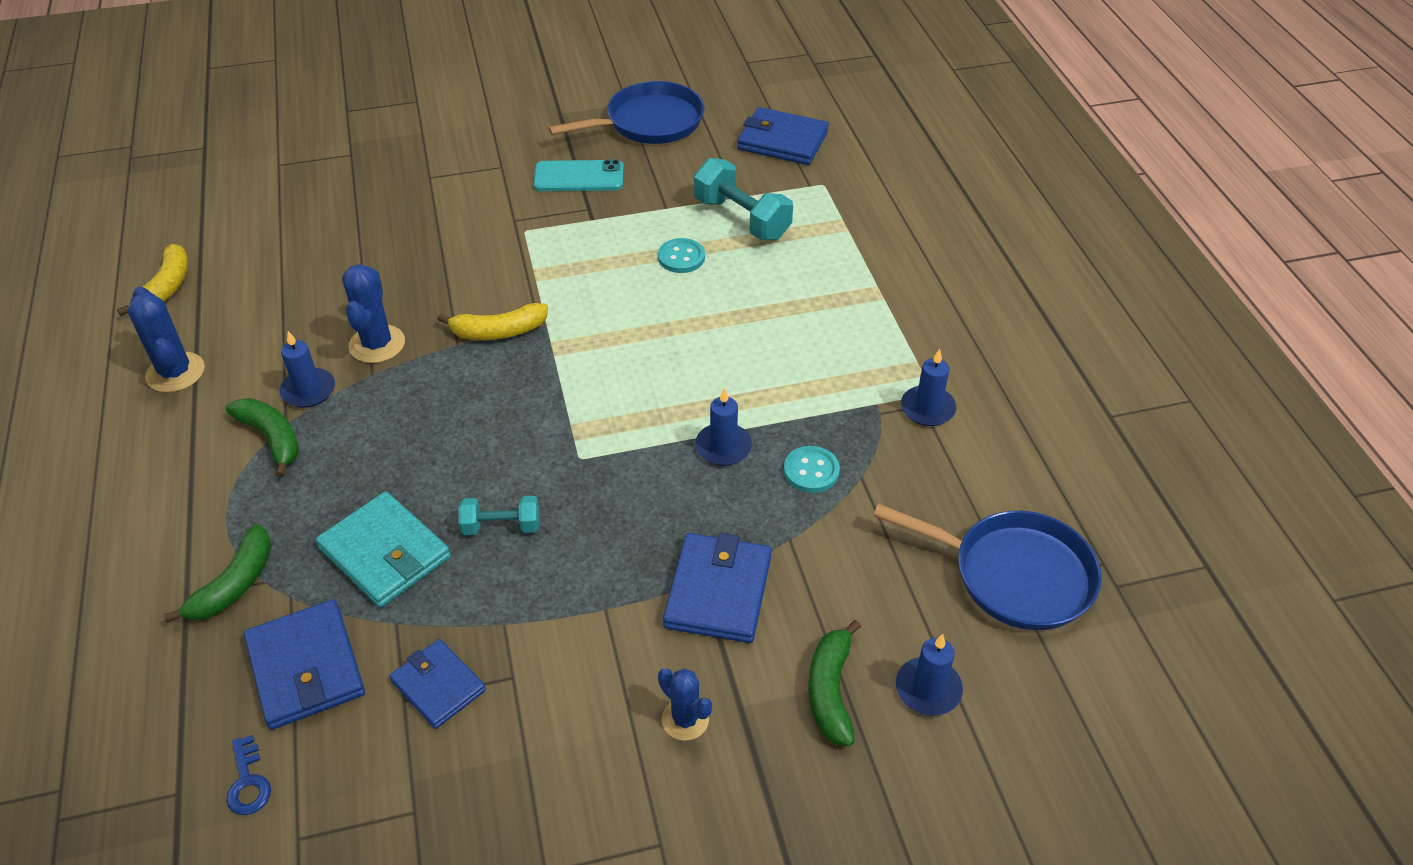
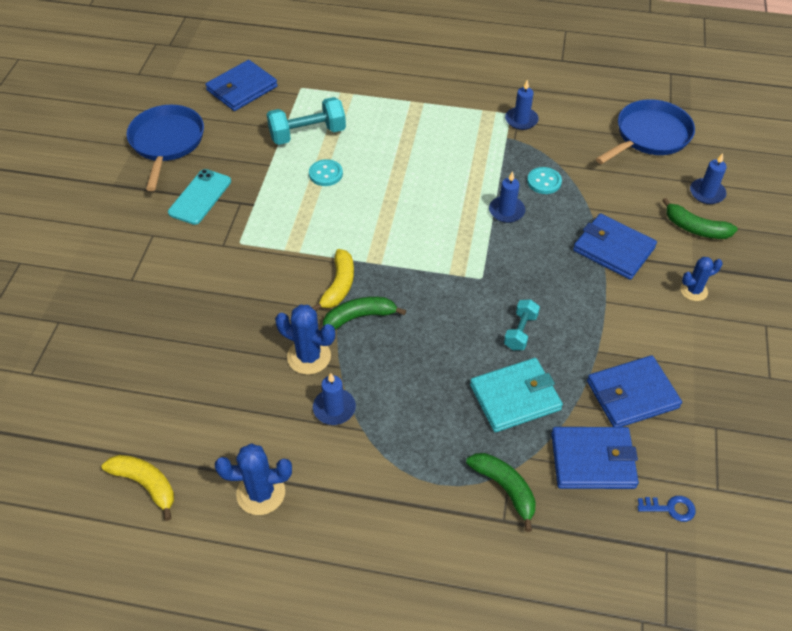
camera: 65 degrees left, 5 degrees up
green banana [225,398,299,477] -> green banana moved to [323,297,406,330]
blue wallet [389,639,486,729] -> blue wallet [587,355,682,427], size x1.51

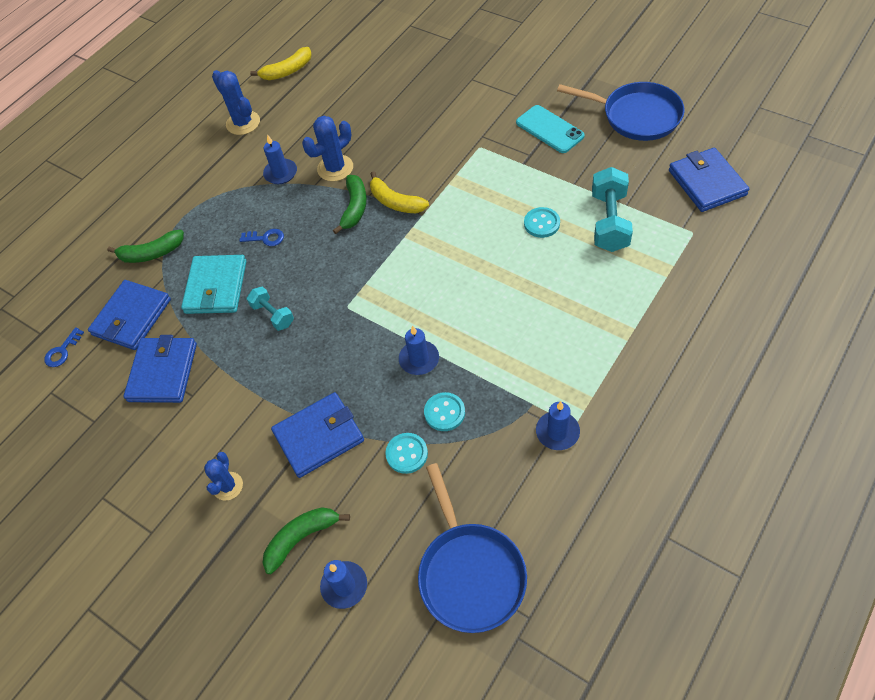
camera: 120 degrees right, 5 degrees up
blue cactus [215,443,292,515] -> blue cactus turned 60 degrees counterclockwise [212,70,260,135]
none -> blue key [239,229,284,246]
none -> turquoise button [385,433,428,474]

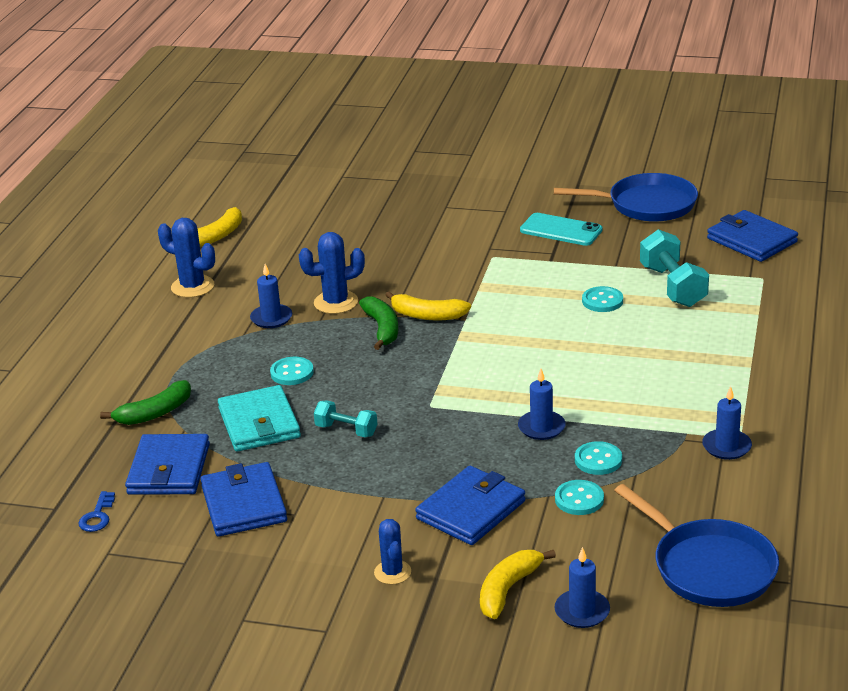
camera: 25 degrees left, 25 degrees down
blue key [239,229,284,246] -> turquoise button [270,357,314,385]
green banana [263,508,350,574] -> yellow banana [480,550,556,619]
blue cactus [302,116,353,182] -> blue cactus turned 45 degrees clockwise [299,232,365,314]

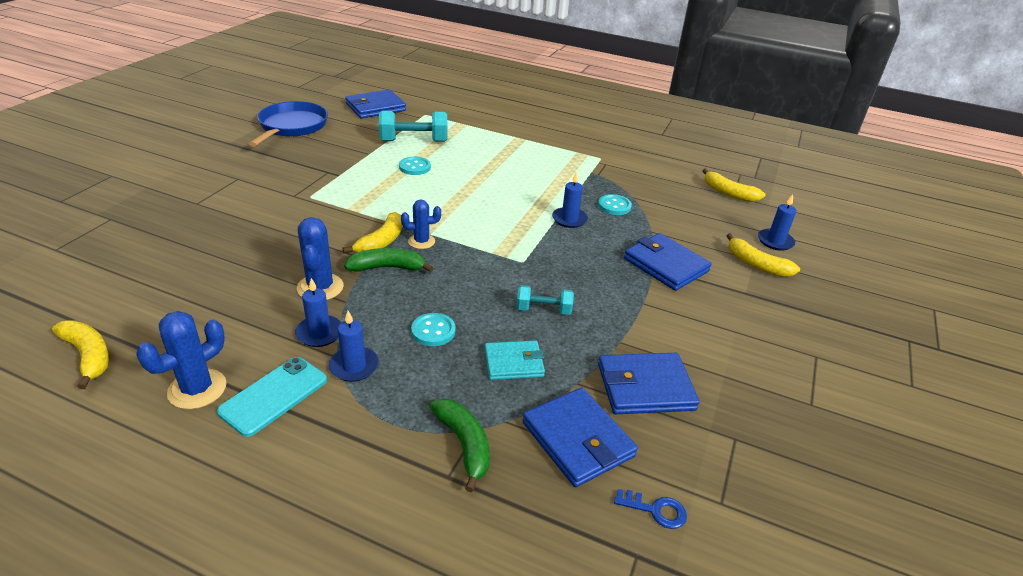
camera: 85 degrees left, 5 degrees up
blue wallet [125,434,210,495] -> blue wallet turned 45 degrees clockwise [523,388,638,487]
turquoise wallet [218,385,301,452] -> turquoise wallet [485,341,545,380], size x0.66
turquoise dumbbell [314,400,377,437] -> turquoise dumbbell turned 60 degrees clockwise [517,285,574,315]
blue cactus [374,519,411,584] -> blue cactus moved to [401,199,441,249]
turquoise phone [520,213,603,246] -> turquoise phone moved to [217,357,327,437]
turquoise button [555,480,604,515] -> none
blue pan [614,484,779,607] -> yellow banana [702,169,765,202]
blue candle [702,386,752,460] -> blue candle moved to [329,311,379,382]

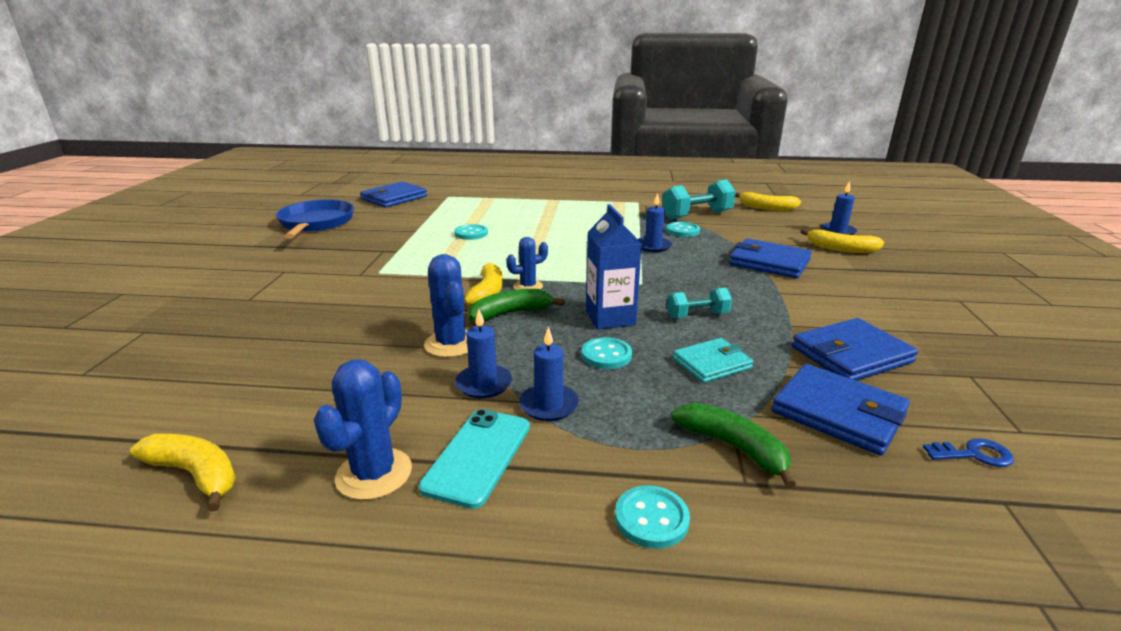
camera: 15 degrees left, 10 degrees down
turquoise dumbbell [379,111,448,142] -> turquoise dumbbell moved to [662,179,736,220]
none -> blue carton [586,204,642,329]
none -> turquoise button [615,485,690,549]

